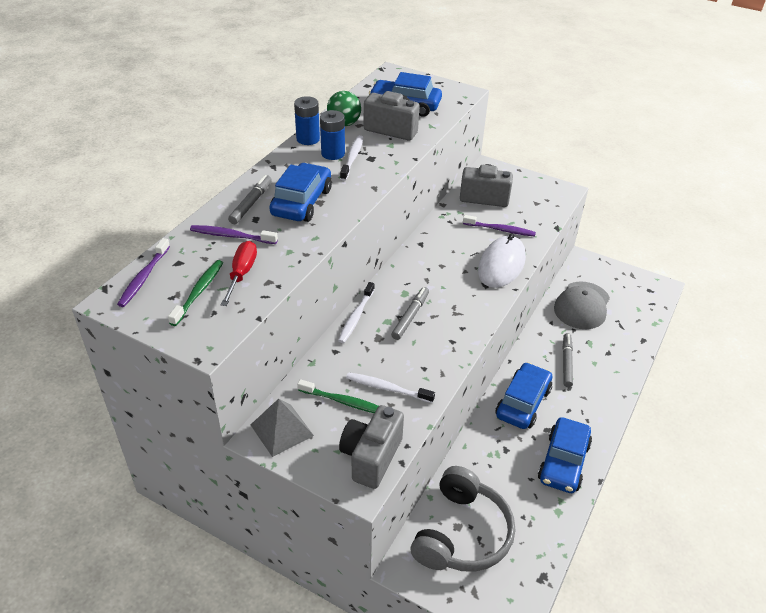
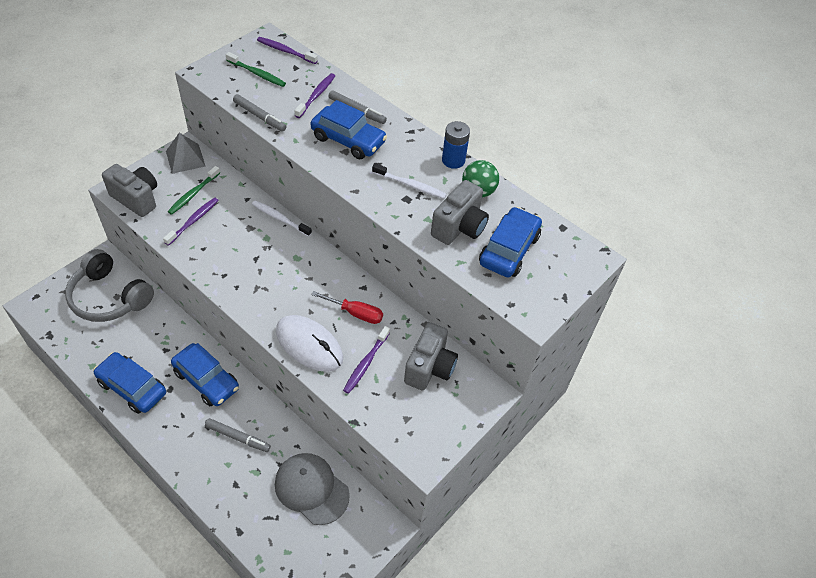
camera: 100 degrees right, 10 degrees up
red screwdriver [221,241,257,306] -> red screwdriver moved to [311,291,383,324]
blue battery [320,110,345,160] -> none
white toothbrush [346,372,435,403] -> purple toothbrush [163,197,219,246]
grey marker [391,287,429,340] -> grey marker moved to [233,94,287,132]

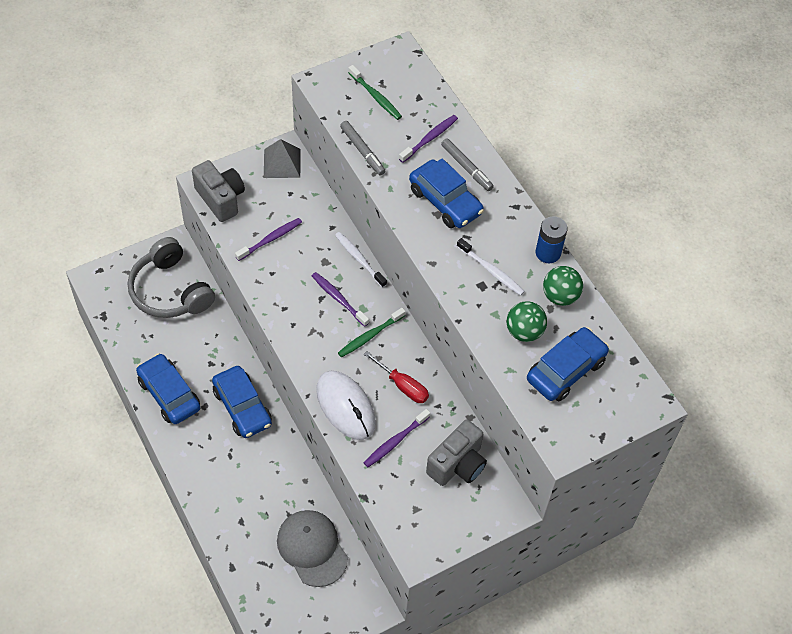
camera: 20 degrees right, 5 degrees up
green toothbrush [168,166,220,215] -> green toothbrush moved to [338,308,406,358]
grey marker [205,418,271,452] -> none
purple toothbrush [257,37,318,64] -> purple toothbrush moved to [312,272,369,327]
grey camera [431,180,489,245] -> green ball [507,301,547,342]

